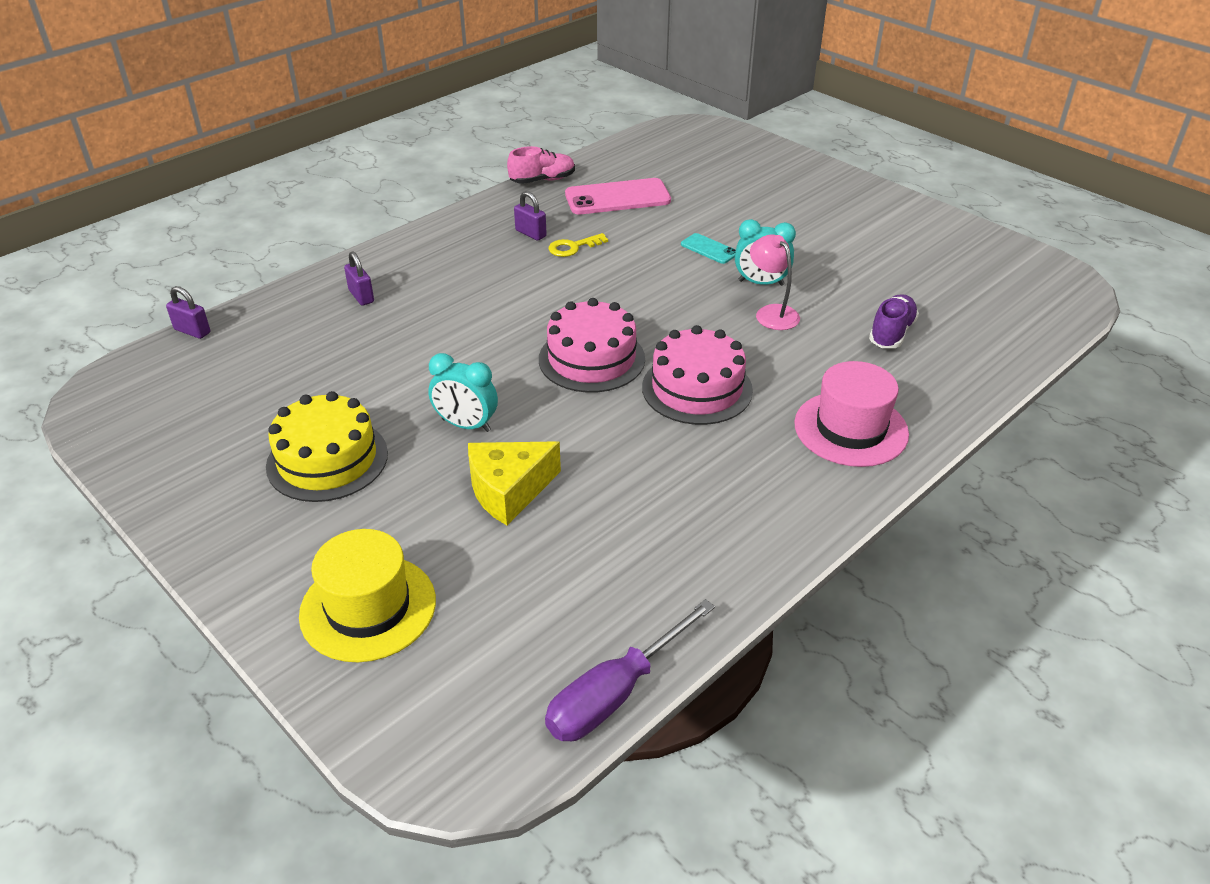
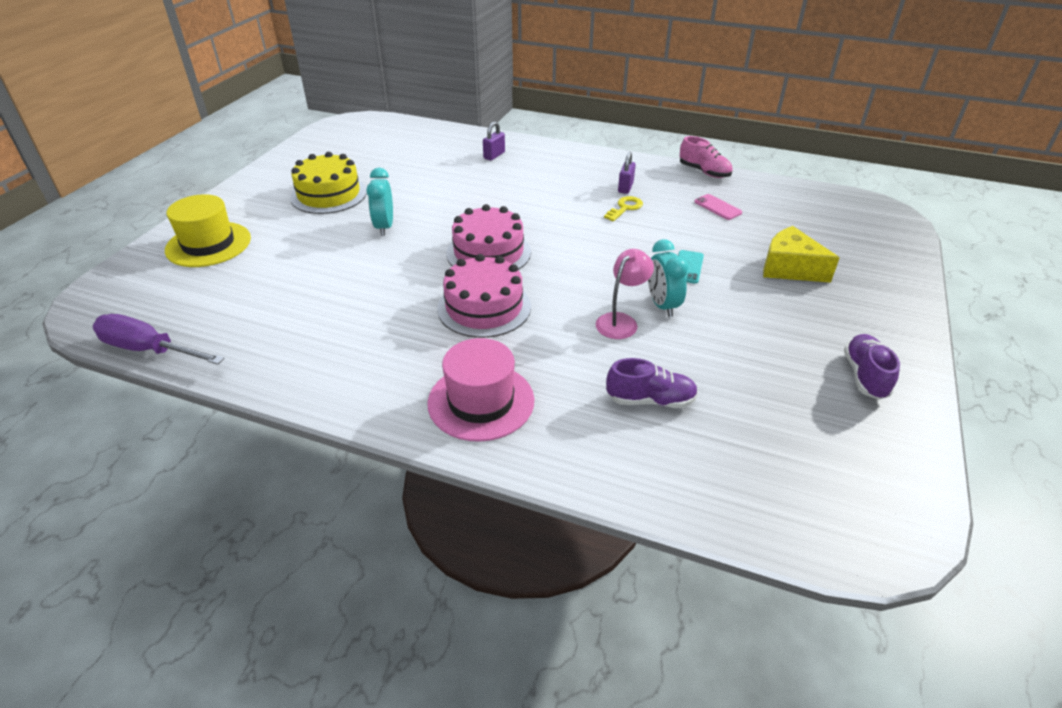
camera: 65 degrees right, 0 degrees up
purple padlock [166,286,210,339] -> none
yellow cheese [468,441,561,525] -> yellow cheese moved to [763,226,839,283]
yellow key [549,233,608,257] -> yellow key turned 90 degrees clockwise [604,196,643,221]
pink phone [565,178,671,214] -> pink phone [694,194,742,220], size x0.52
none -> purple shoe [844,334,900,400]

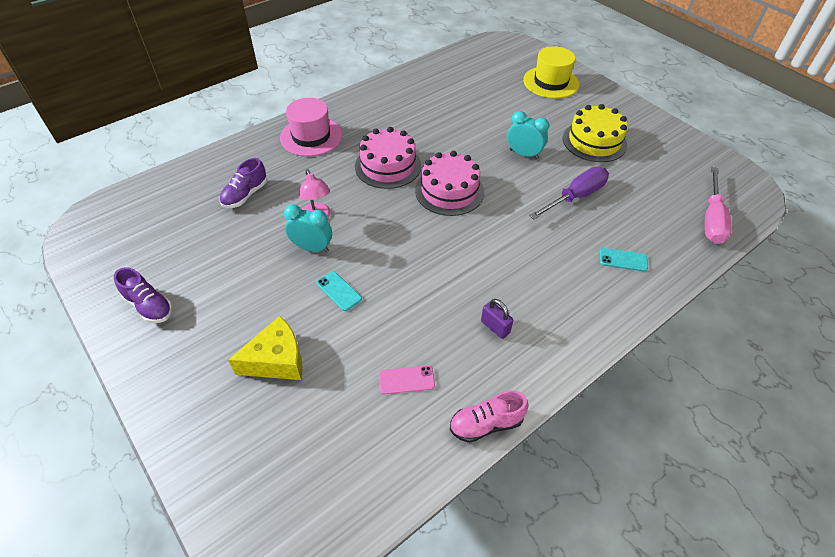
camera: 120 degrees right, 10 degrees up
purple screwdriver [93,314,225,365] -> purple screwdriver moved to [529,167,609,219]
purple padlock [483,121,505,161] -> turquoise phone [600,248,648,271]
yellow key [604,196,643,221] -> none
none -> pink screwdriver [704,167,732,244]

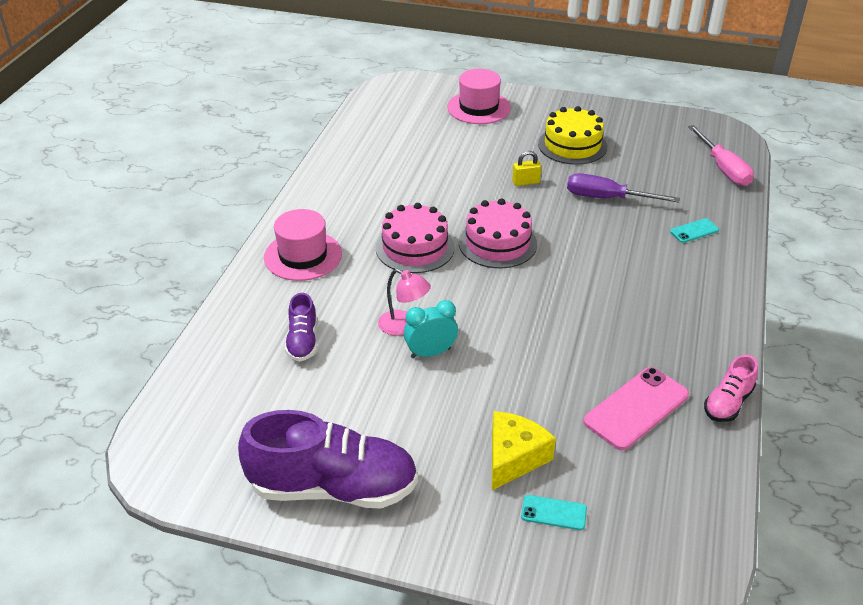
camera: 35 degrees left, 10 degrees down
purple shoe [114,267,173,323] -> purple shoe [238,410,418,509], size x2.03
turquoise phone [316,271,362,311] -> turquoise phone moved to [521,495,587,530]
pink phone [379,365,435,394] -> pink phone [583,367,689,450], size x1.94
purple padlock [481,299,513,339] -> none
turquoise clock [507,111,549,159] -> yellow padlock [512,151,541,186]
yellow hat [523,46,579,98] -> pink hat [447,69,511,124]
purple screwdriver [529,167,609,219] -> purple screwdriver turned 90 degrees counterclockwise [567,173,680,203]

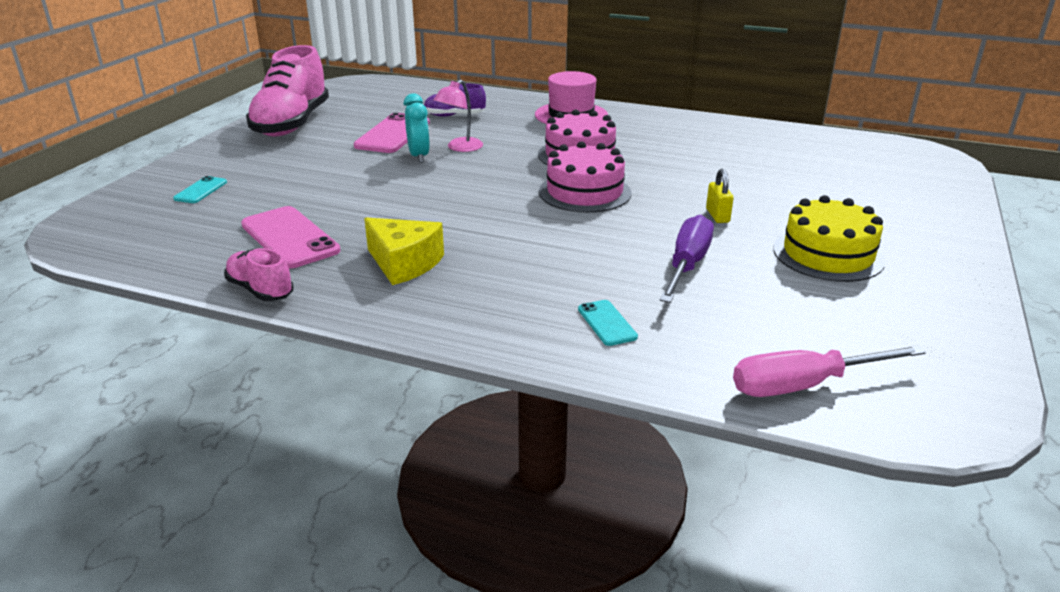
camera: 95 degrees right, 10 degrees down
purple shoe [238,410,418,509] -> pink shoe [246,45,329,137]
pink hat [447,69,511,124] -> none
yellow cheese [492,411,556,490] -> yellow cheese moved to [364,218,444,285]
none -> pink phone [354,113,430,153]

